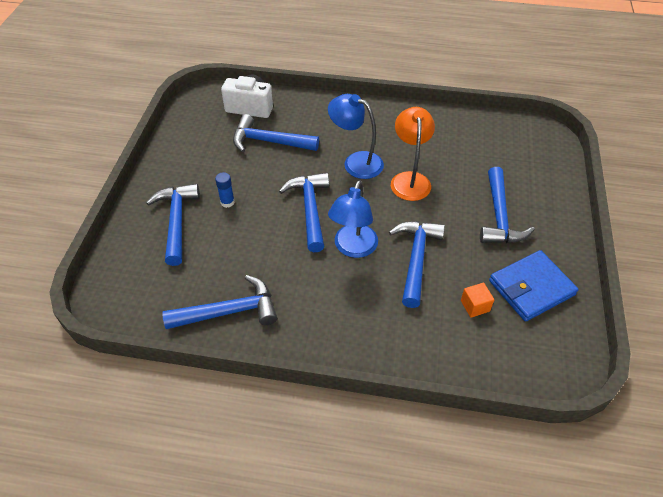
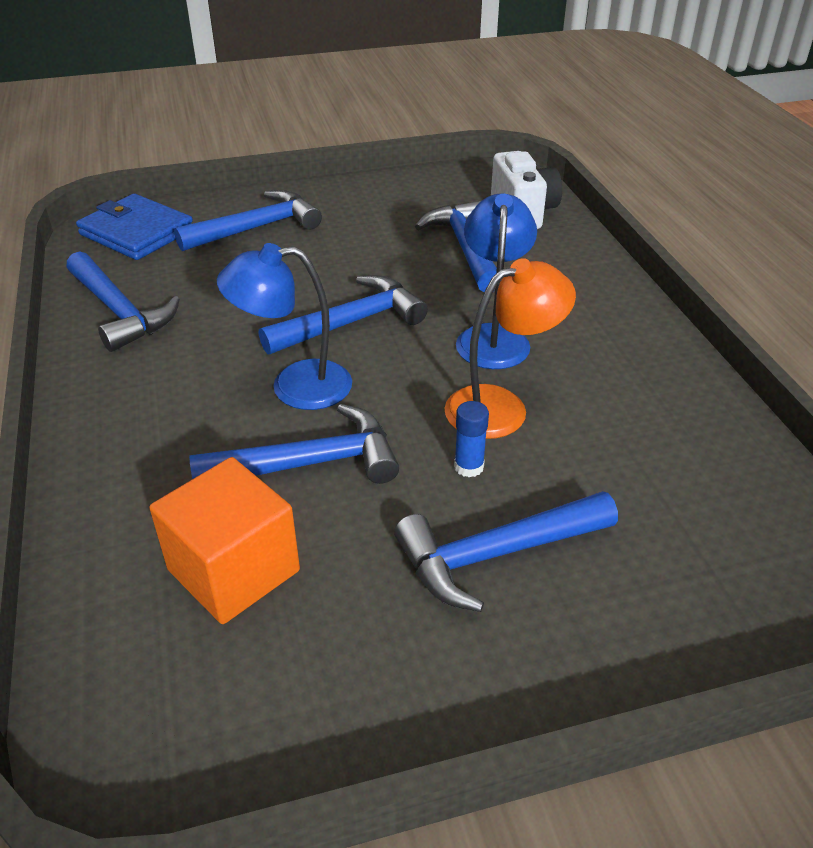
camera: 65 degrees right, 10 degrees down
blue glue stick [215,172,235,208] -> blue glue stick moved to [454,401,489,477]
orange cube [461,283,494,318] -> orange cube [149,457,300,624], size x2.09
blue wallet [489,250,579,322] -> blue wallet moved to [76,194,193,260]

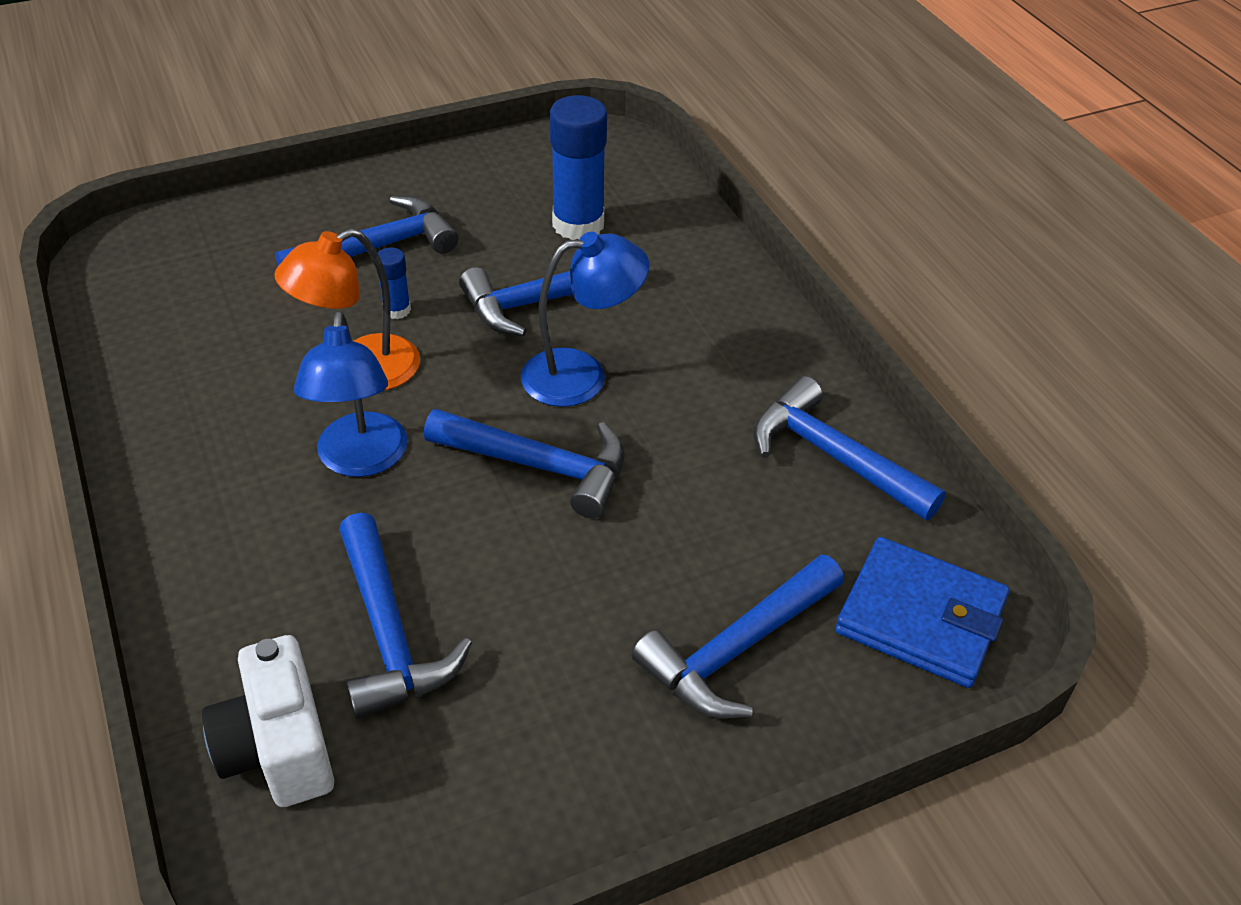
camera: 170 degrees right, 5 degrees up
orange cube [149,457,300,624] -> blue glue stick [550,95,607,240]
blue hammer [259,275,428,355] -> blue hammer turned 120 degrees counterclockwise [424,409,624,518]

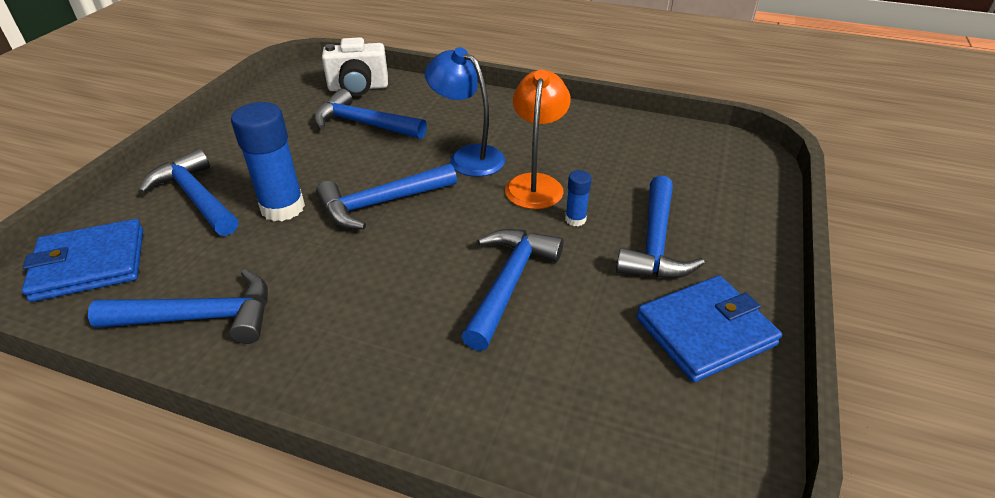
camera: 135 degrees right, 5 degrees down
white camera [202,635,334,807] -> white camera turned 150 degrees clockwise [322,37,388,96]
blue lamp [521,232,649,407] -> none
blue glue stick [550,95,607,240] -> blue glue stick moved to [231,102,305,222]
blue hammer [632,554,844,719] -> blue hammer turned 45 degrees counterclockwise [138,149,238,236]
none -> blue wallet [636,275,782,382]

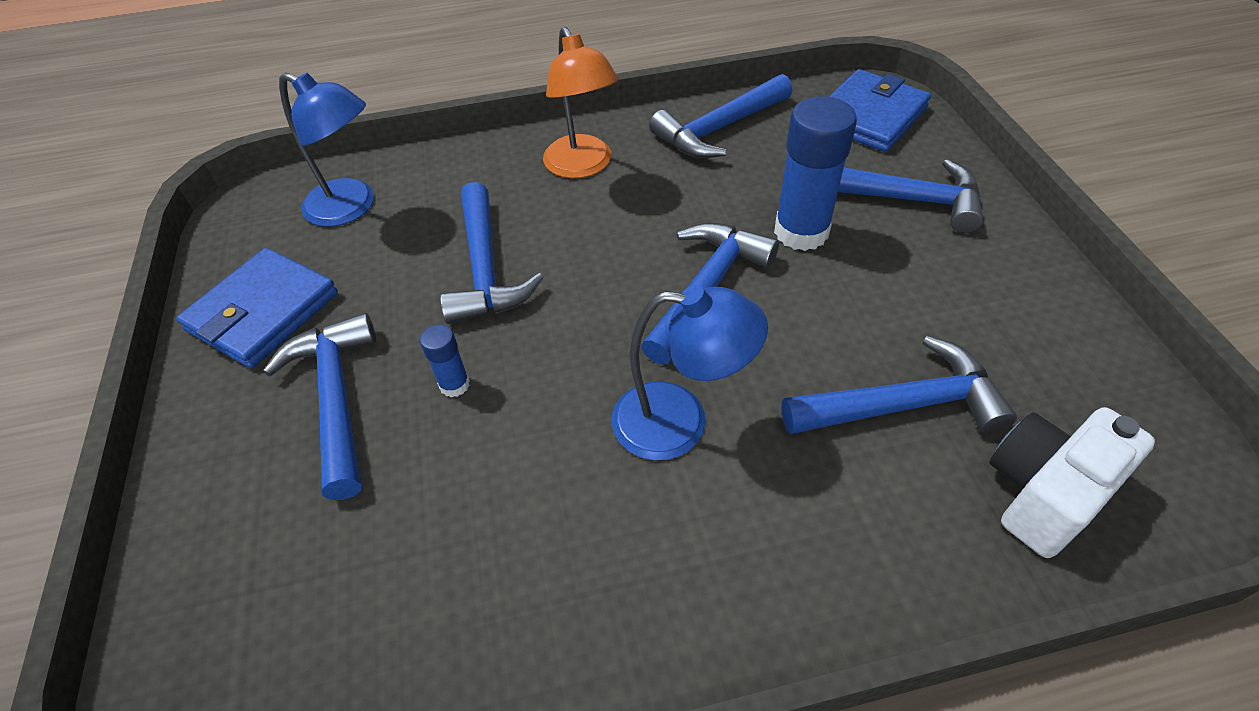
camera: 150 degrees right, 10 degrees up
orange lamp [505,70,570,209] -> orange lamp moved to [543,27,618,178]
none -> blue lamp [279,73,374,227]

